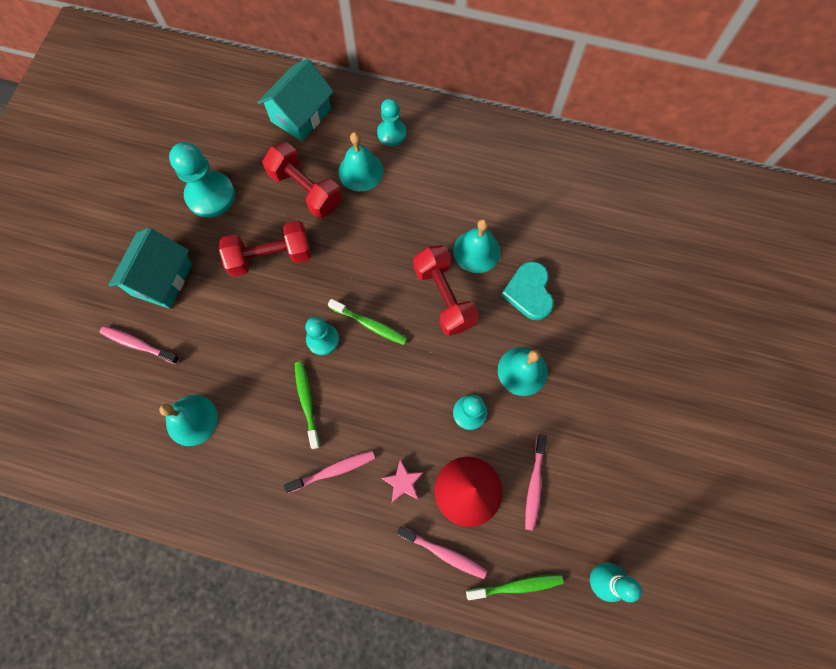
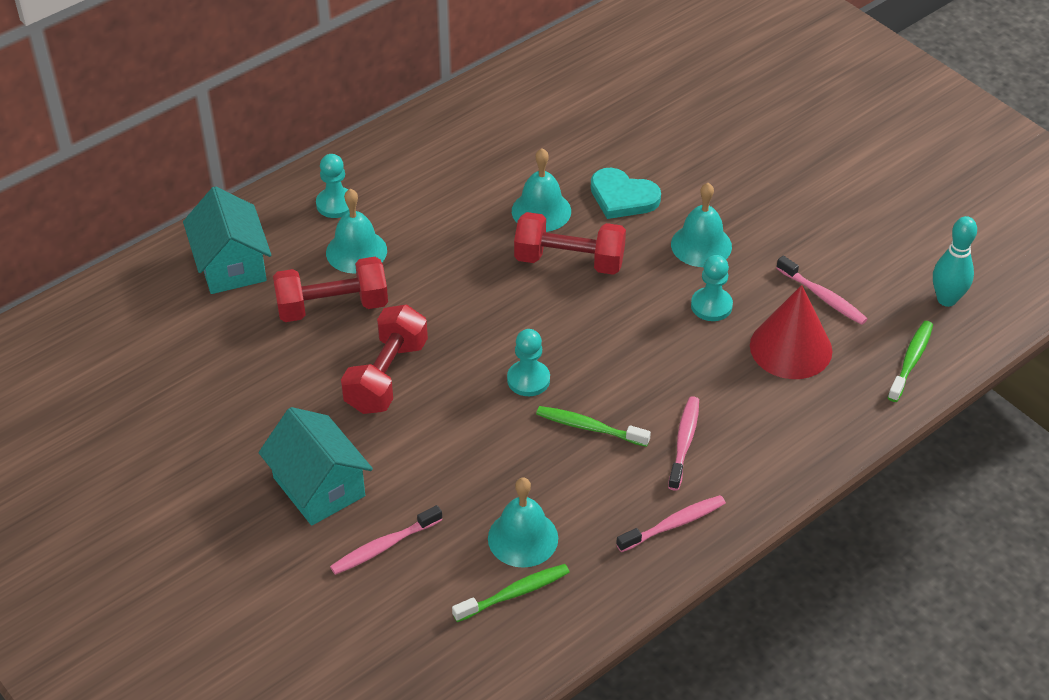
camera: 55 degrees left, 25 degrees down
turquoise pawn [169,142,235,218] -> none
green toothbrush [328,299,407,345] -> green toothbrush moved to [452,564,570,622]
pink star [381,459,424,503] -> none
pink toothbrush [397,526,487,579] -> pink toothbrush moved to [616,495,726,552]

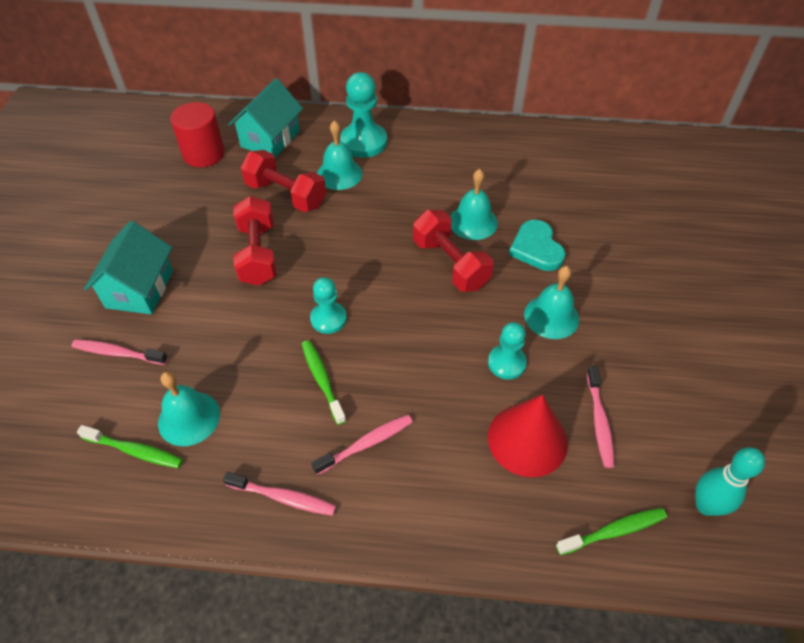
camera: 45 degrees right, 5 degrees up
turquoise pawn [316,154,349,218] -> turquoise pawn [340,72,387,158], size x1.61
red dumbbell [341,304,428,414] -> red dumbbell turned 75 degrees counterclockwise [233,196,277,286]
none -> red cylinder [170,102,225,167]

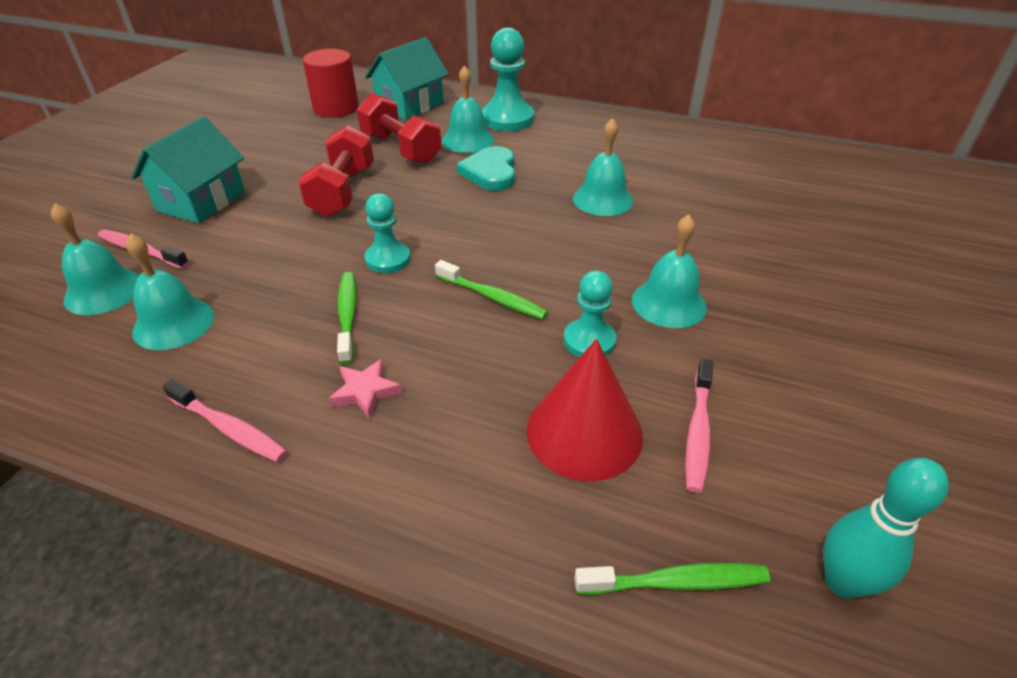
camera: 15 degrees right, 10 degrees down
green toothbrush [77,425,183,468] -> green toothbrush moved to [435,260,548,320]
pink toothbrush [311,415,413,475] -> pink star [328,359,402,419]
red dumbbell [413,210,494,292] -> none
turquoise heart [509,220,566,271] -> turquoise heart moved to [456,146,515,191]
none -> turquoise bell [51,203,140,315]

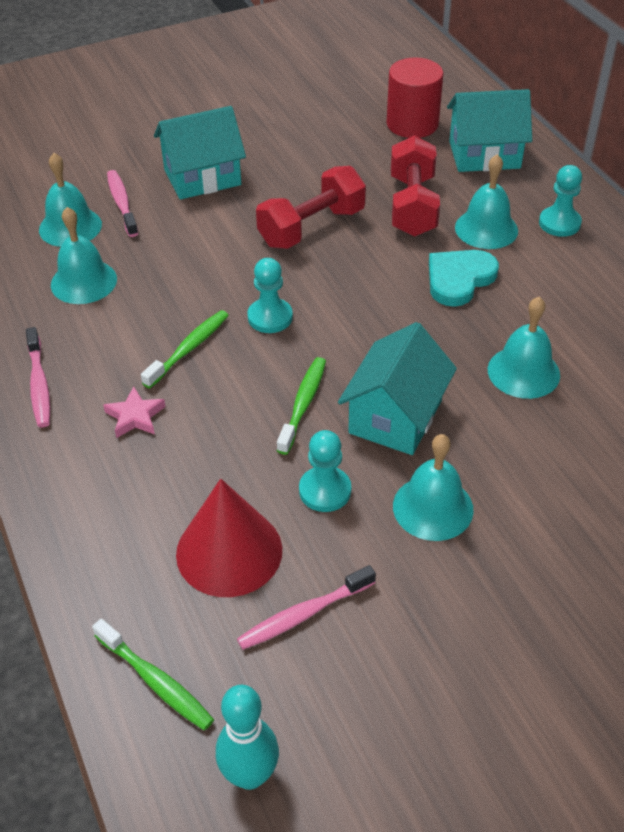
camera: 45 degrees right, 5 degrees up
green toothbrush [435,260,548,320] -> green toothbrush turned 150 degrees counterclockwise [277,357,326,455]
turquoise pawn [482,27,534,131] -> turquoise pawn [539,165,582,237], size x0.62
none -> turquoise house [338,322,457,455]

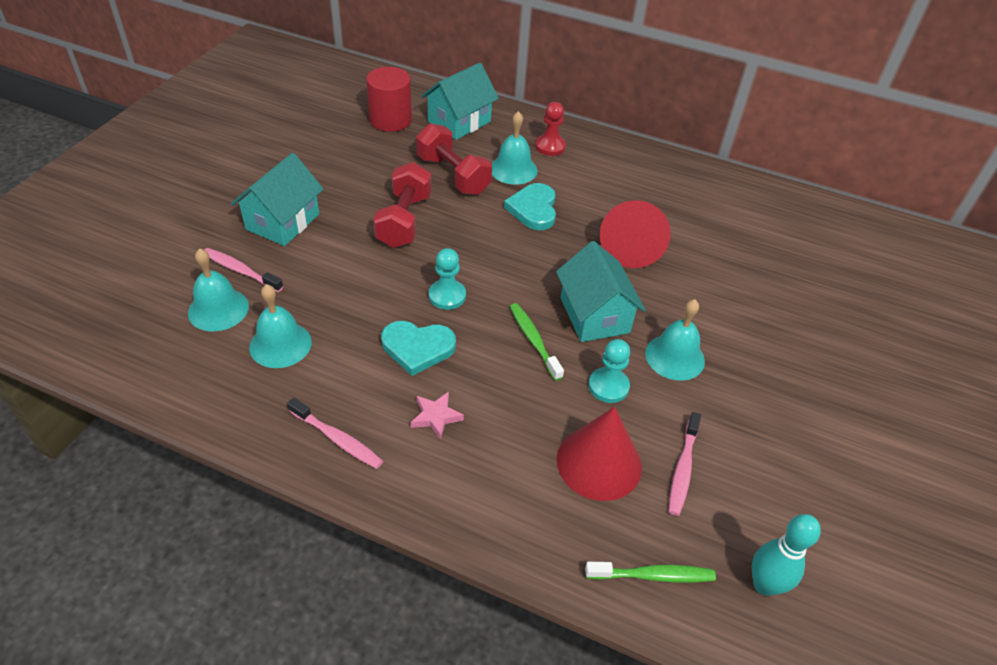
camera: 45 degrees left, 0 degrees up
green toothbrush [141,310,229,388] -> turquoise heart [381,321,456,376]
turquoise bell [488,297,560,399] -> red cone [600,200,671,268]
turquoise pawn [539,165,582,237] -> red pawn [535,102,566,156]

